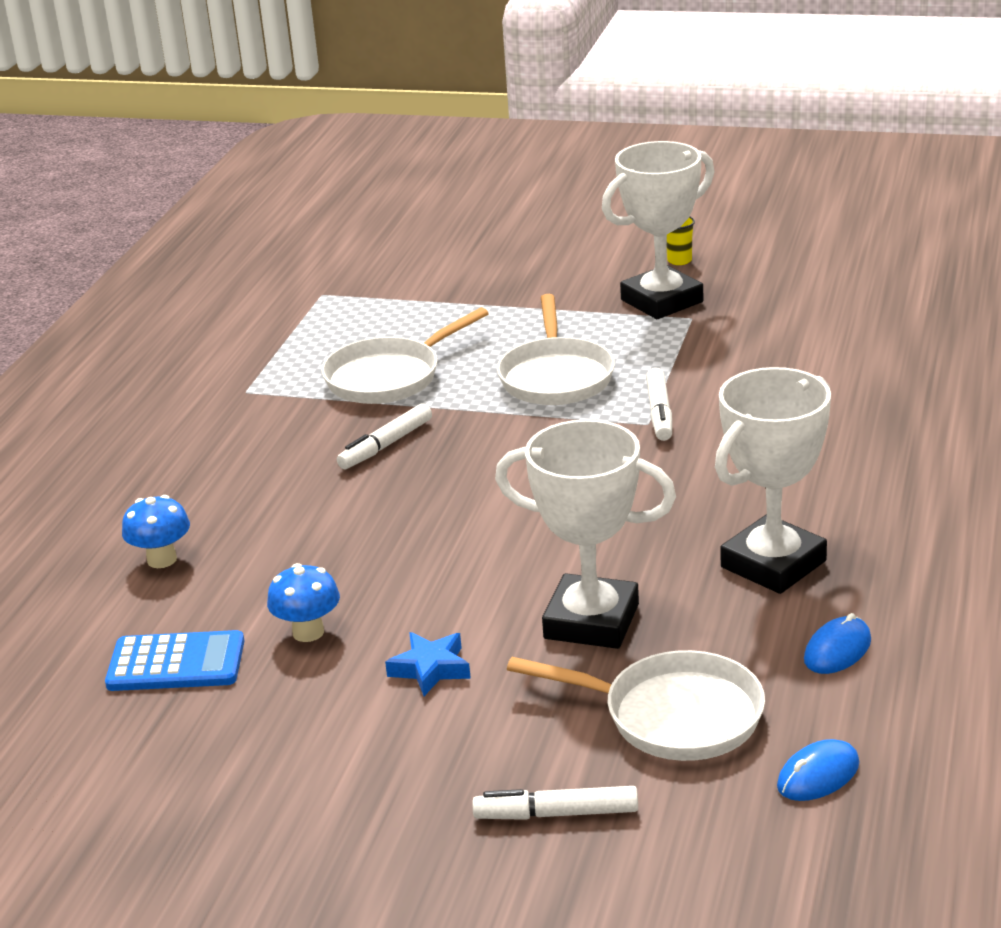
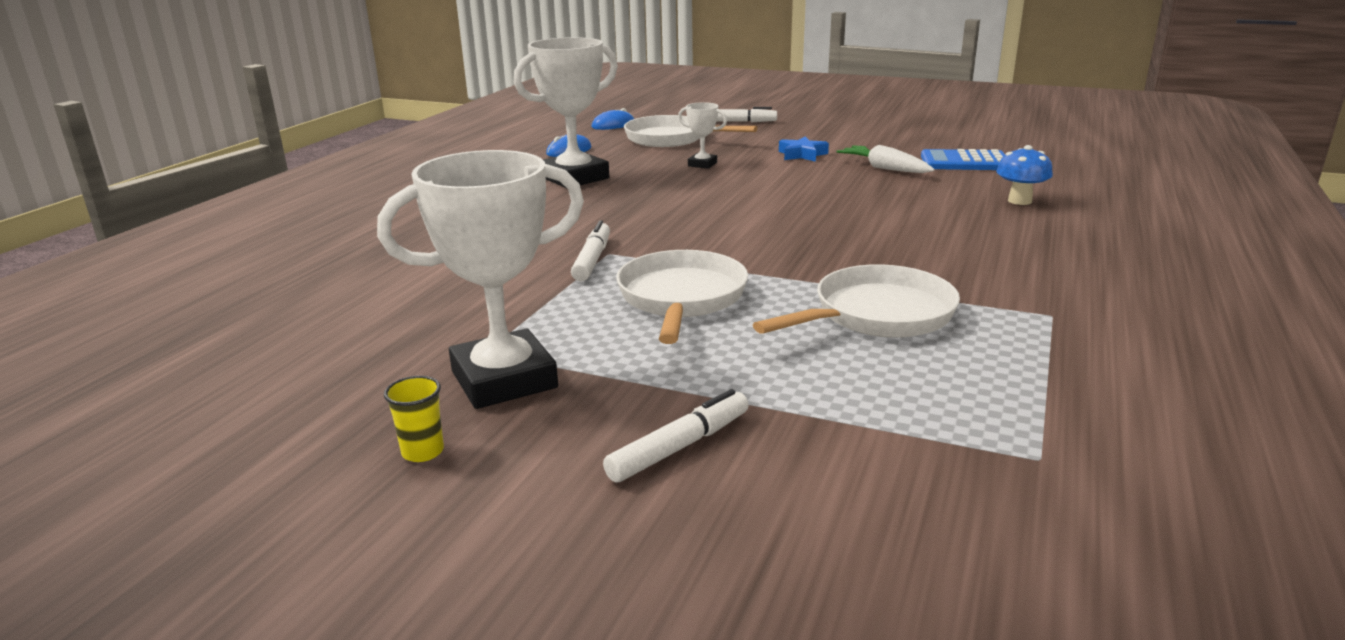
camera: 175 degrees left, 5 degrees down
blue mushroom [267,563,340,642] -> white carrot [836,145,935,173]
white marker [337,403,432,469] -> white marker moved to [603,389,749,483]
white trophy [495,419,676,649] -> white trophy [678,102,727,169], size x0.46

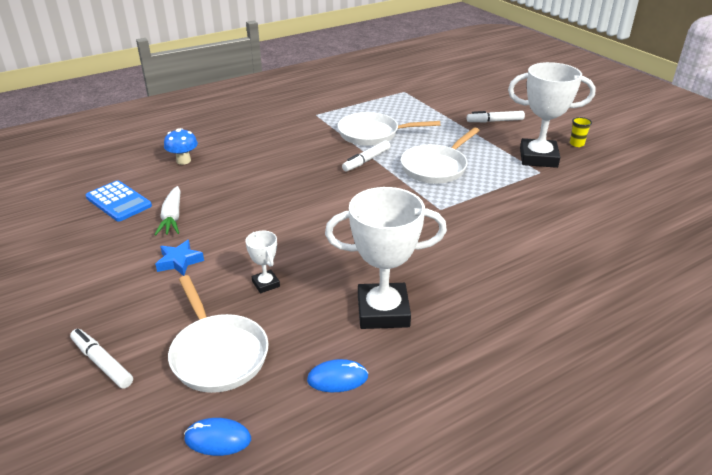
camera: 145 degrees left, 10 degrees up
white marker [571,220,610,281] -> white marker moved to [342,140,391,171]

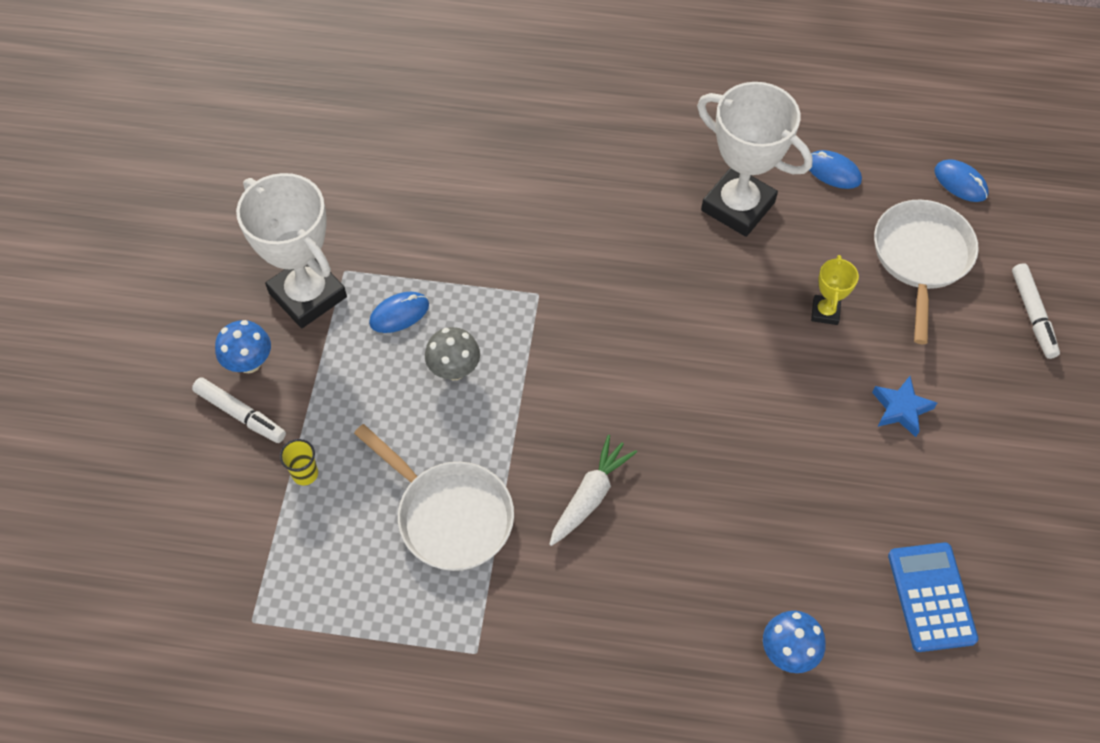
camera: 140 degrees left, 25 degrees up
white carrot [155,186,181,236] -> white carrot moved to [550,435,637,546]
white trophy [245,231,280,293] -> yellow trophy [811,255,859,325]
white marker [342,140,391,171] -> none
white pan [401,127,480,184] -> grey mushroom [425,327,480,380]
yellow cup [570,117,592,147] -> yellow cup moved to [280,439,318,485]
none -> blue mushroom [215,320,271,373]
none -> blue mouse [369,292,429,333]

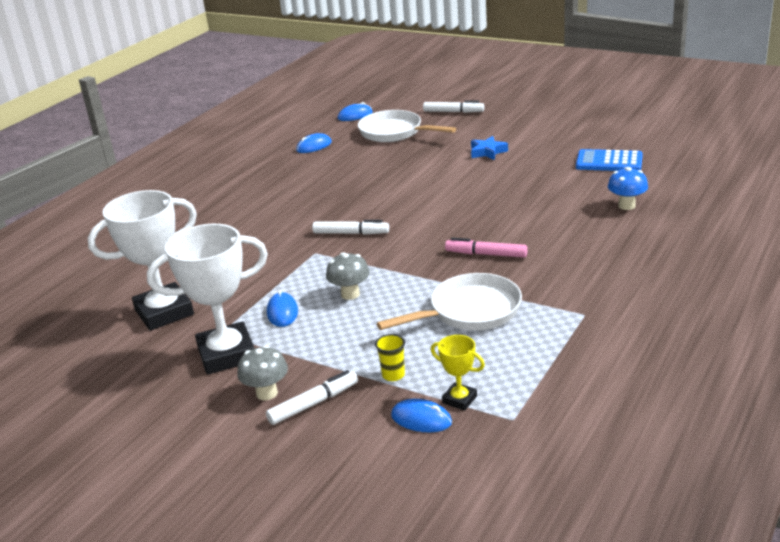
camera: 65 degrees left, 30 degrees down
blue mushroom [215,320,271,373] -> grey mushroom [237,345,288,400]
white carrot [550,435,637,546] -> pink marker [445,238,528,258]
white trophy [697,82,813,237] -> white trophy moved to [88,190,197,331]
yellow trophy [811,255,859,325] -> yellow trophy moved to [431,335,485,411]
none -> white marker [312,220,389,235]
none -> blue mouse [391,399,452,432]

